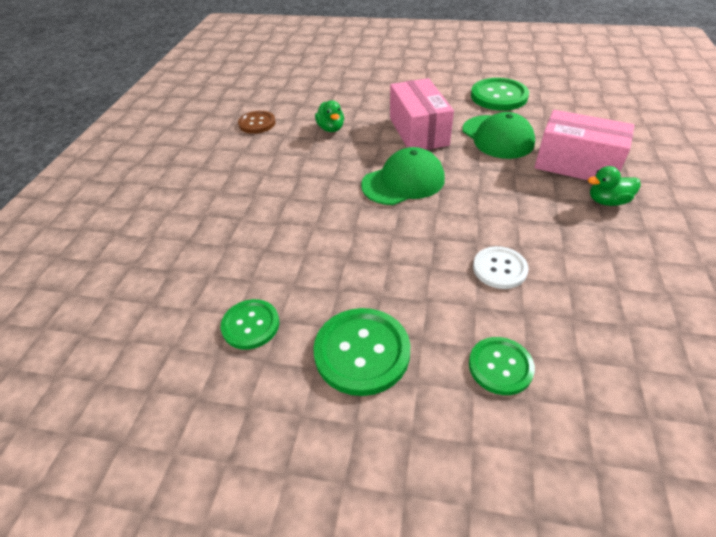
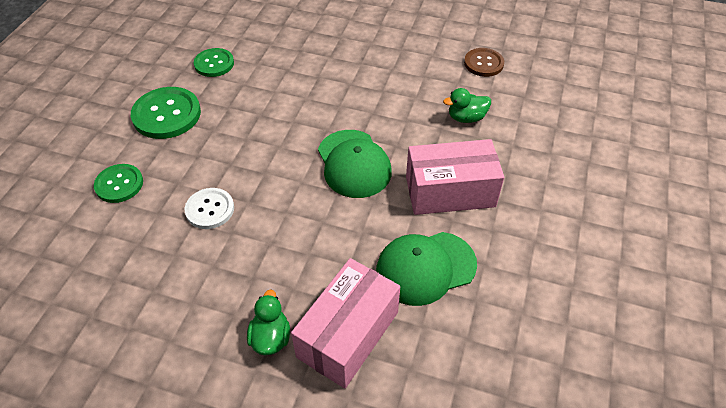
camera: 95 degrees right, 5 degrees up
green button [471,78,529,111] -> none

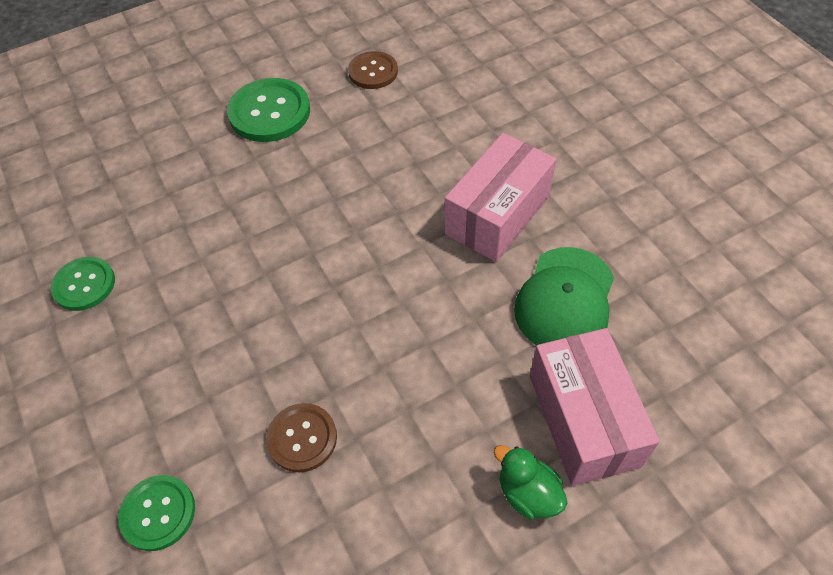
camera: 45 degrees left, 5 degrees up
green button [131,87,201,139] -> green button moved to [227,78,310,142]
white button [185,188,234,229] -> brown button [266,403,337,472]
green cap [318,130,392,198] -> none
green duck [443,88,491,123] -> none

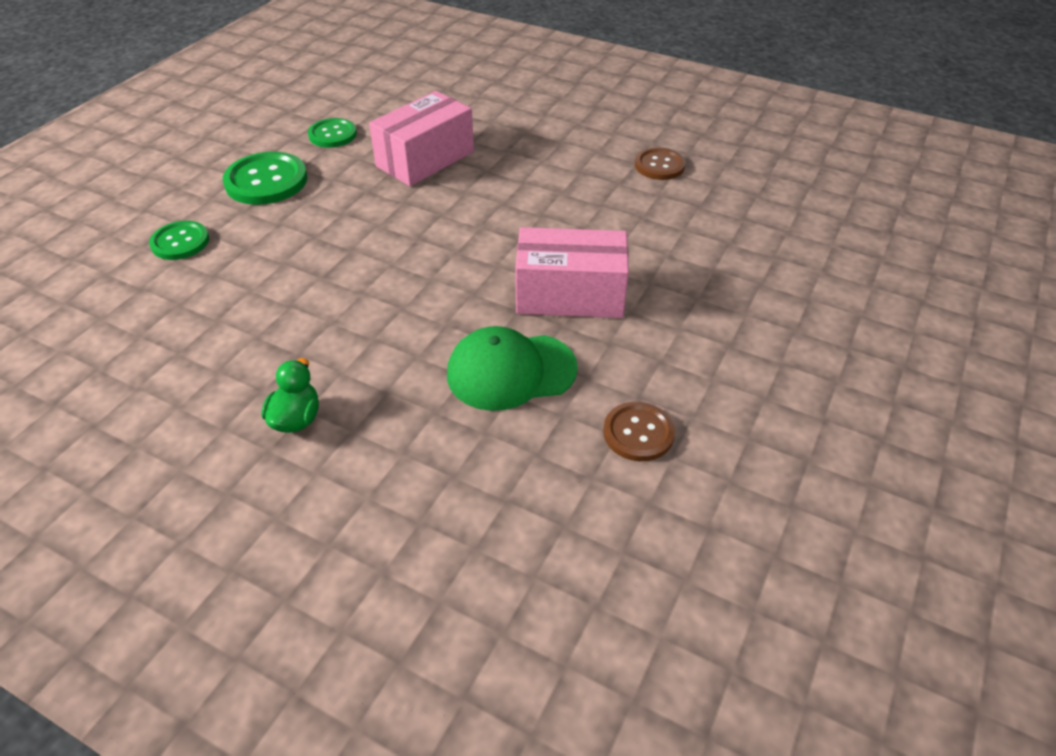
camera: 55 degrees right, 10 degrees down
green button [227,78,310,142] -> green button moved to [223,152,307,205]
brown button [266,403,337,472] -> brown button moved to [603,402,675,461]
pink box [530,328,660,486] -> pink box moved to [369,91,474,186]

